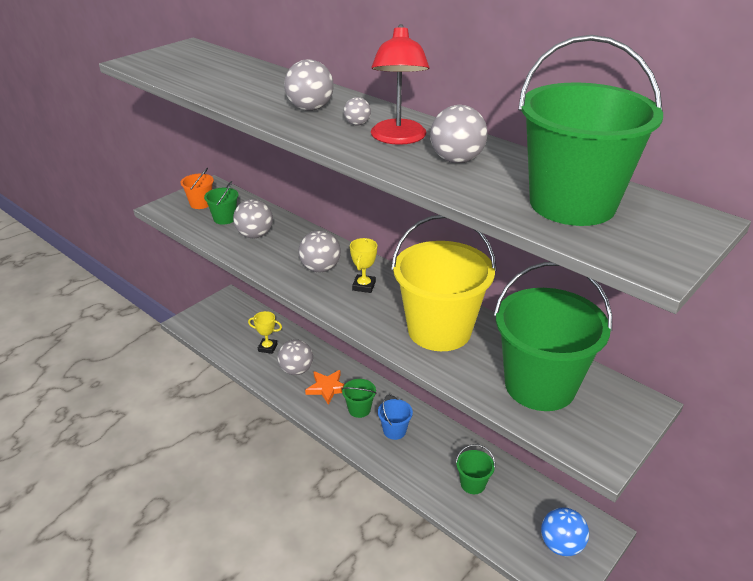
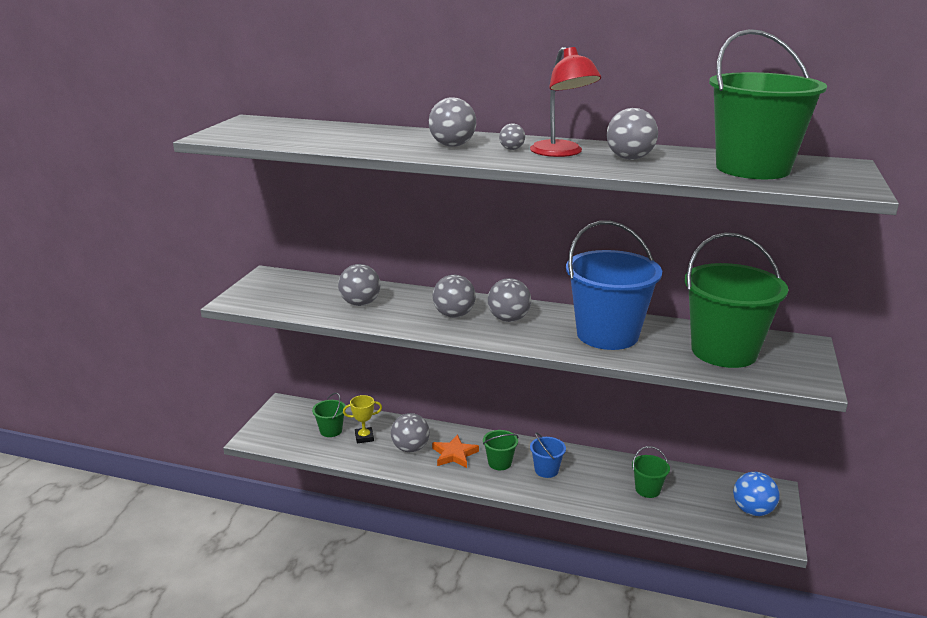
camera: 25 degrees left, 10 degrees down
orange bucket [180,167,214,209] -> none
green bucket [204,181,239,225] -> green bucket moved to [312,393,346,437]
yellow trophy [350,238,377,293] -> grey ball [488,278,531,322]
yellow bucket [391,215,496,351] -> blue bucket [566,221,662,350]

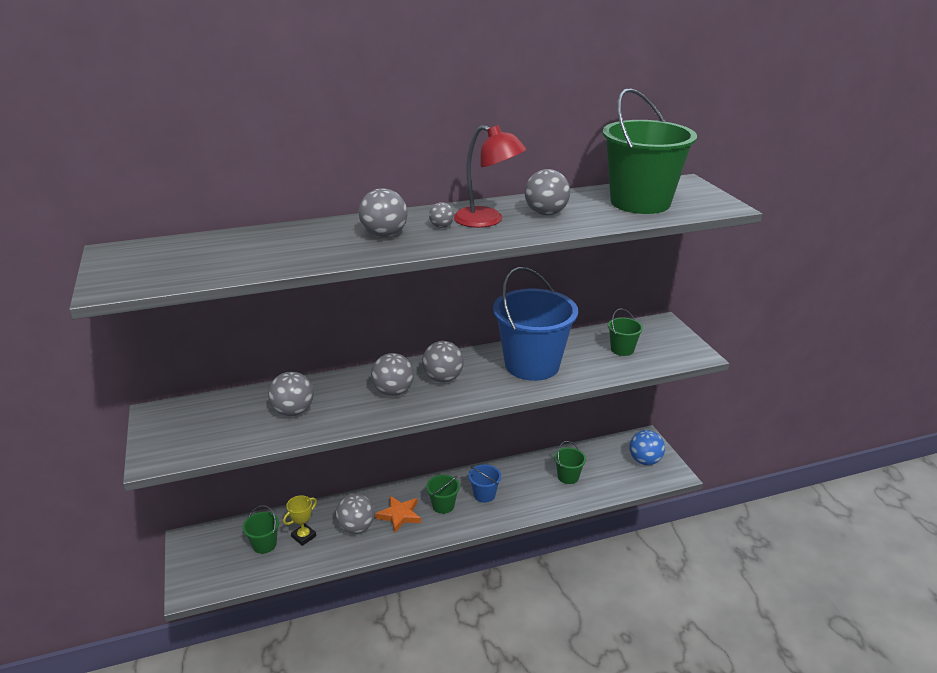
camera: 35 degrees left, 5 degrees up
green bucket [684,233,788,368] -> green bucket [608,309,643,356], size x0.43

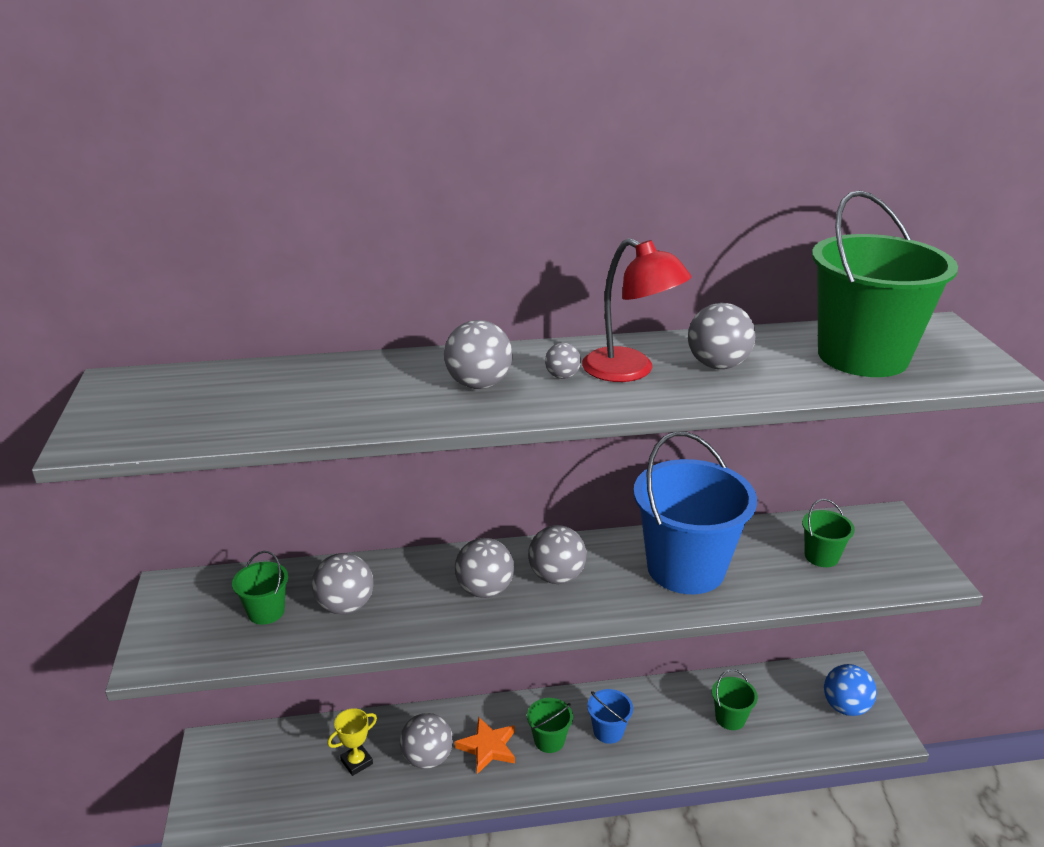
camera: 10 degrees right, 0 degrees up
green bucket [243,505,279,554] -> green bucket moved to [232,551,288,625]

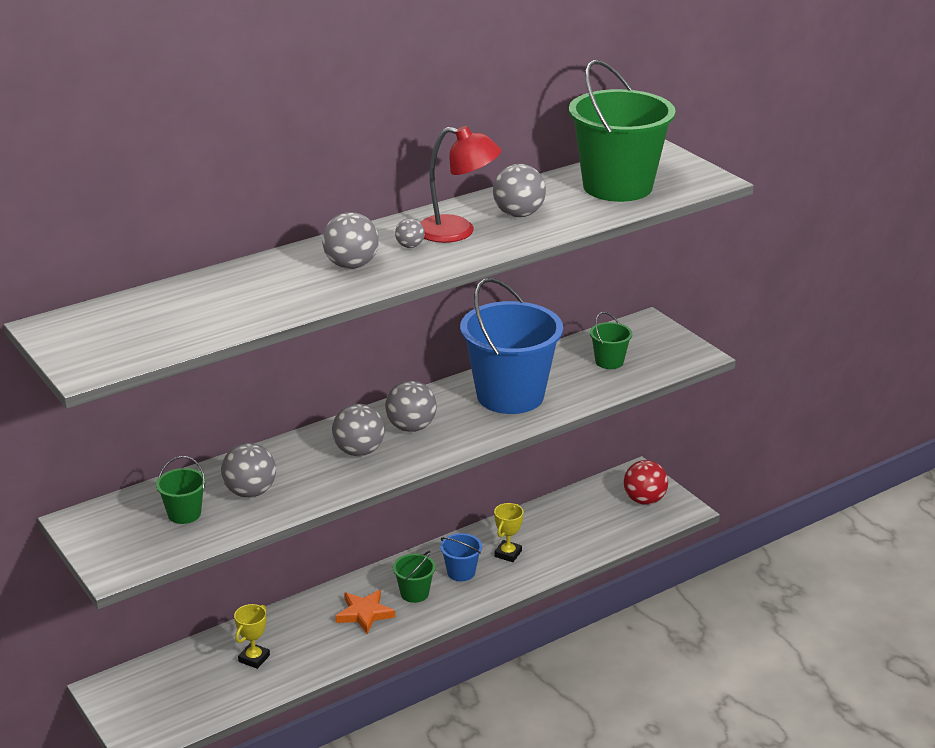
camera: 25 degrees left, 0 degrees up
grey ball [400,713,453,769] -> none
green bucket [712,669,758,730] -> none
blue ball [824,664,877,716] -> red ball [624,460,668,505]
none -> yellow trophy [494,503,524,562]

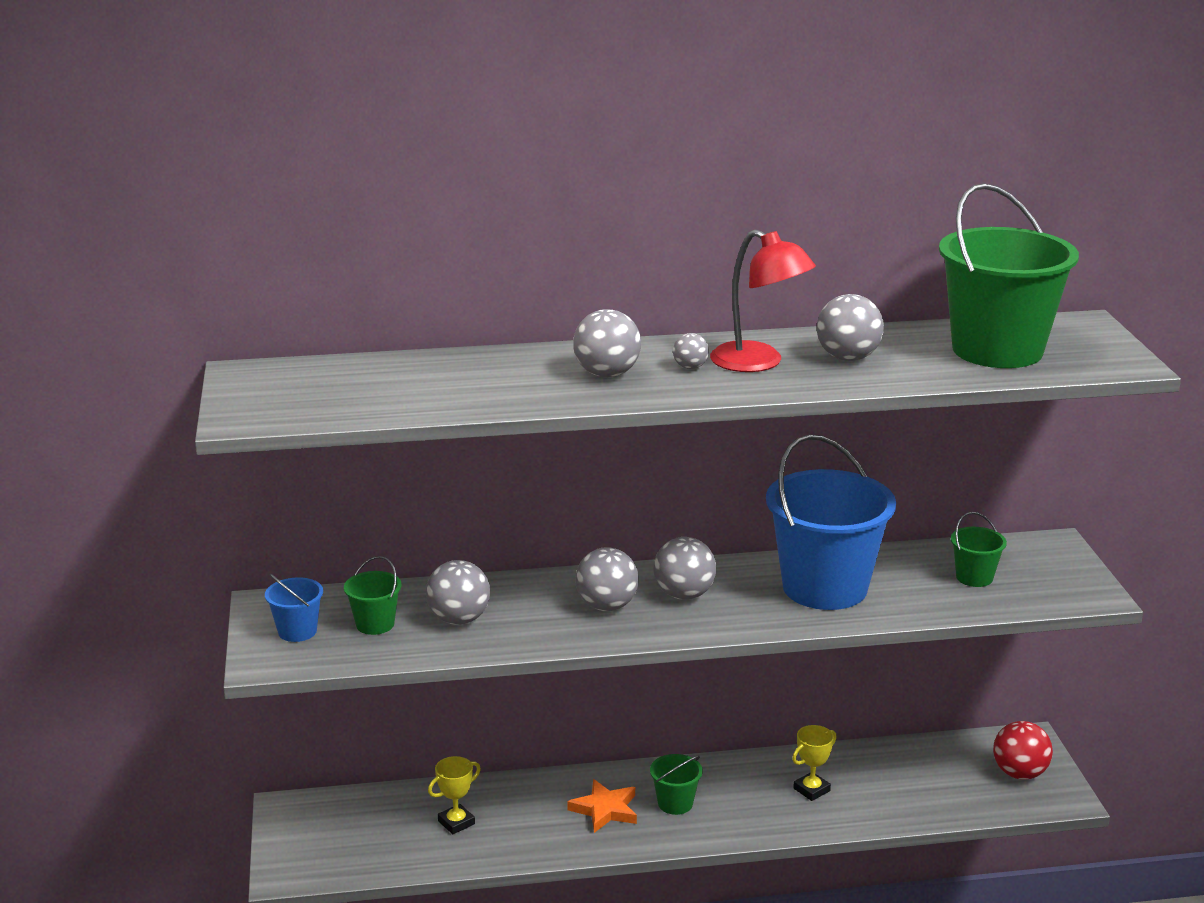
camera: 25 degrees right, 5 degrees down
blue bucket [440,533,482,581] -> blue bucket moved to [265,574,323,642]

